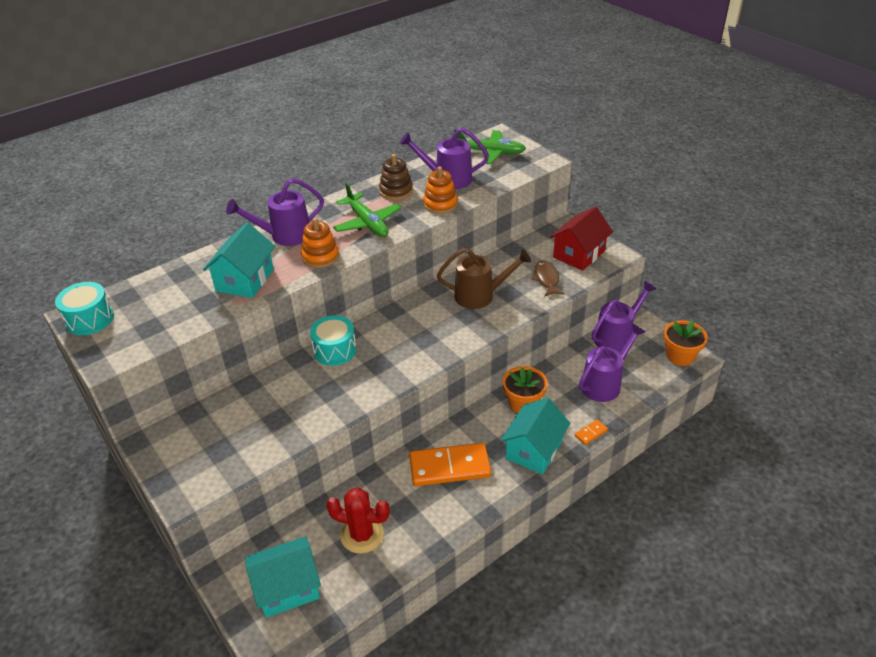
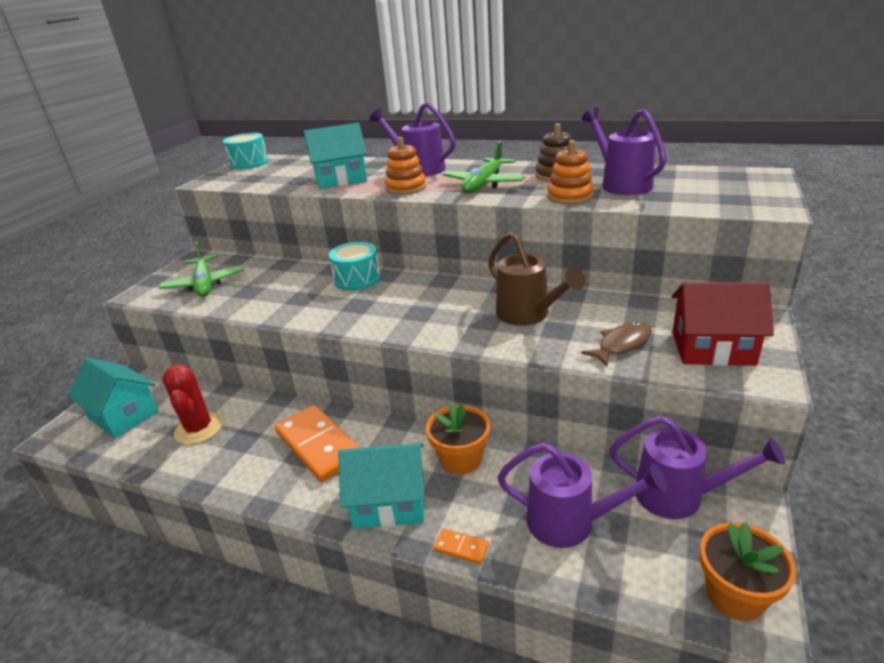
camera: 60 degrees right, 10 degrees down
green plane [454,129,526,164] -> green plane moved to [159,242,244,297]

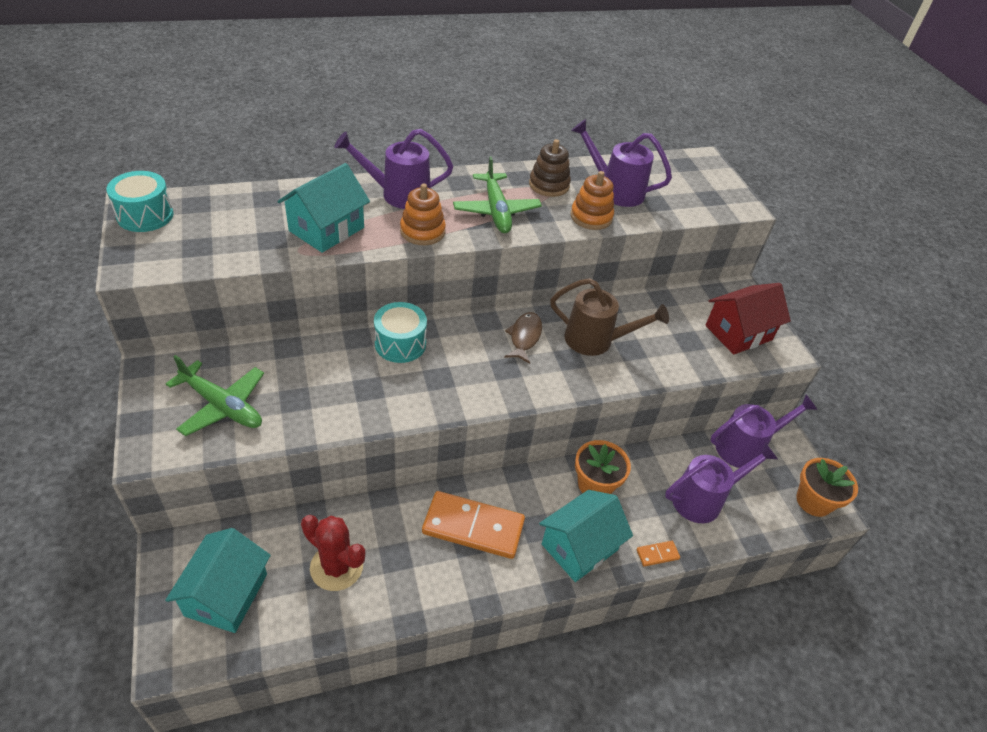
camera: 45 degrees left, 15 degrees up
turquoise house [68,358,159,438] -> turquoise house turned 75 degrees counterclockwise [165,528,271,633]
brown fish [581,322,652,366] -> brown fish moved to [504,312,542,364]

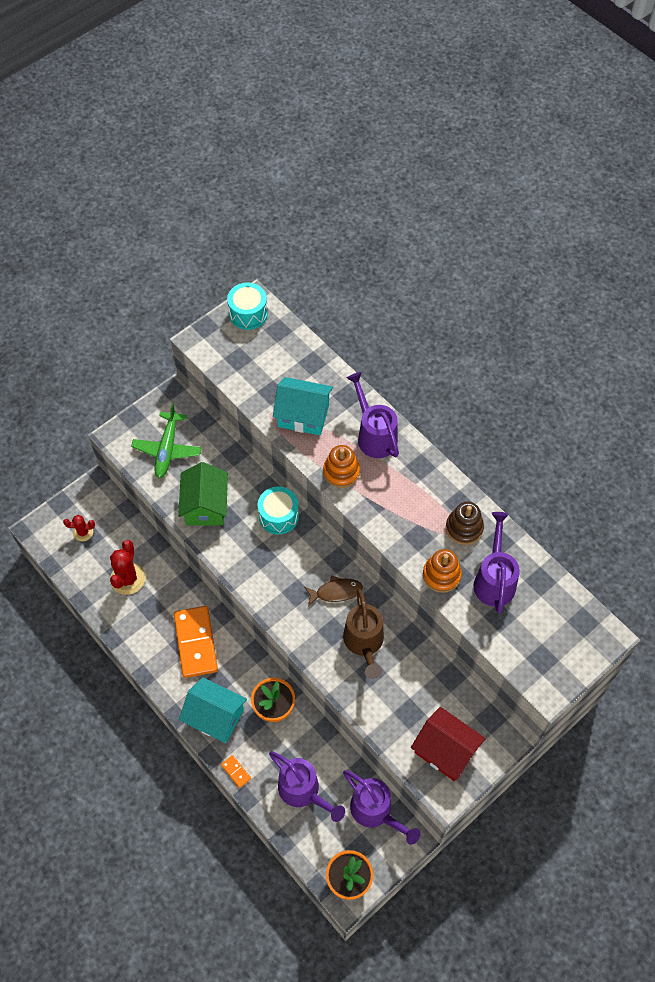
camera: 70 degrees right, 15 degrees up
turquoise house [165,528,271,633] -> red cactus [63,515,95,541]
green plane [453,156,542,233] -> none
none -> green house [178,462,228,526]

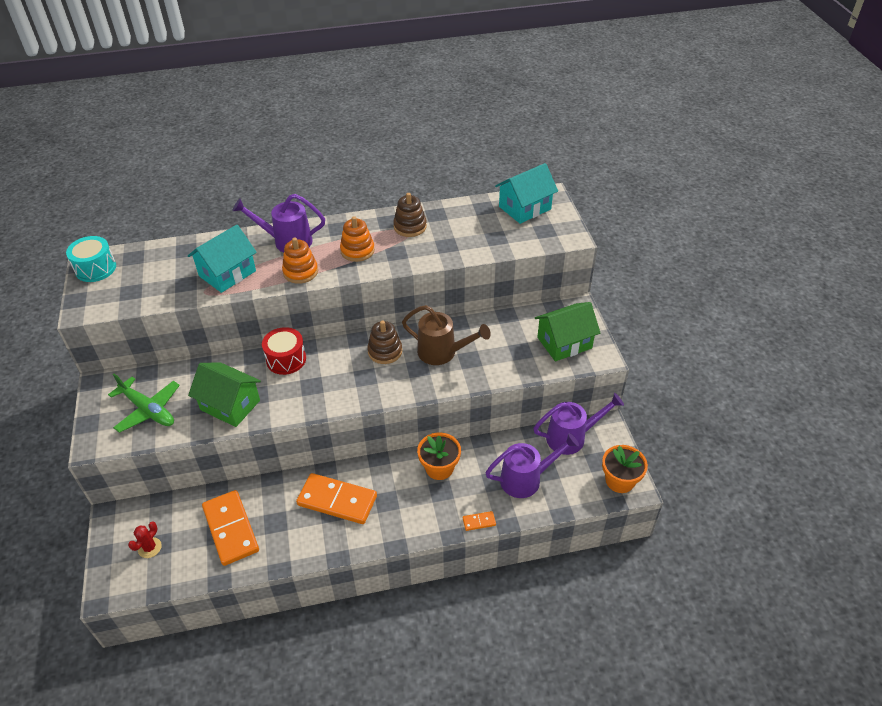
camera: 60 degrees left, 15 degrees down
red cactus [110,540,146,595] -> orange domino [202,490,259,566]
turquoise house [179,677,247,743] -> turquoise house moved to [495,163,558,224]
turquoise drum [258,486,299,534] -> red drum [262,327,306,375]
brown fish [305,575,363,606] -> brown stacking toy [367,321,402,364]
red house [411,707,486,781] -> green house [535,302,600,361]
orange stacking toy [423,549,462,593] -> orange stacking toy moved to [340,216,375,262]
purple watering can [473,512,520,614] -> none

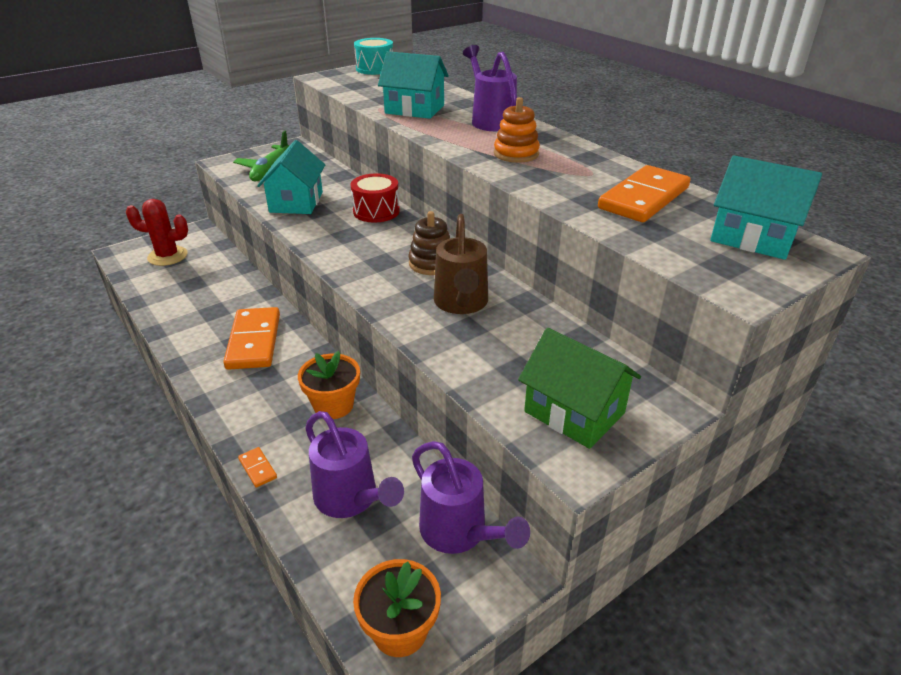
camera: 65 degrees right, 10 degrees down
red cactus [128,522,162,558] -> red cactus [126,199,188,266], size x1.71
green house [188,362,261,427] -> turquoise house [257,140,325,214]
orange domino [202,490,259,566] -> orange domino moved to [598,165,690,222]
orange stacking toy [282,238,318,284] -> none
brown stacking toy [393,193,427,237] -> none

